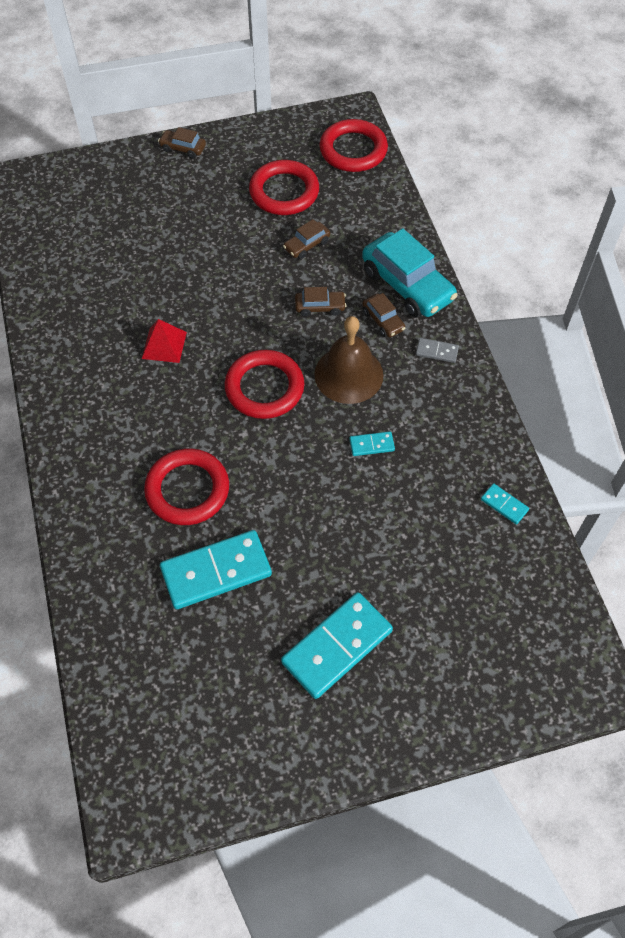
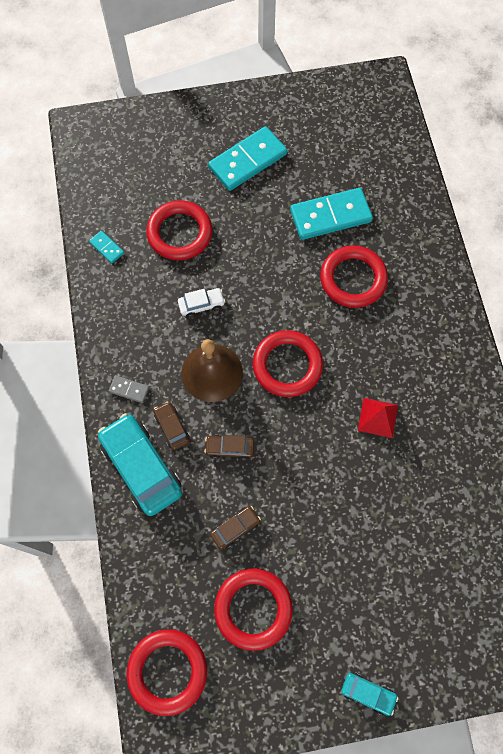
camera: 175 degrees left, 10 degrees up
brown car [158,127,206,159] -> turquoise car [341,673,398,716]
turquoise domino [349,431,395,456] -> white car [178,288,225,318]
none -> red ring [146,200,212,260]

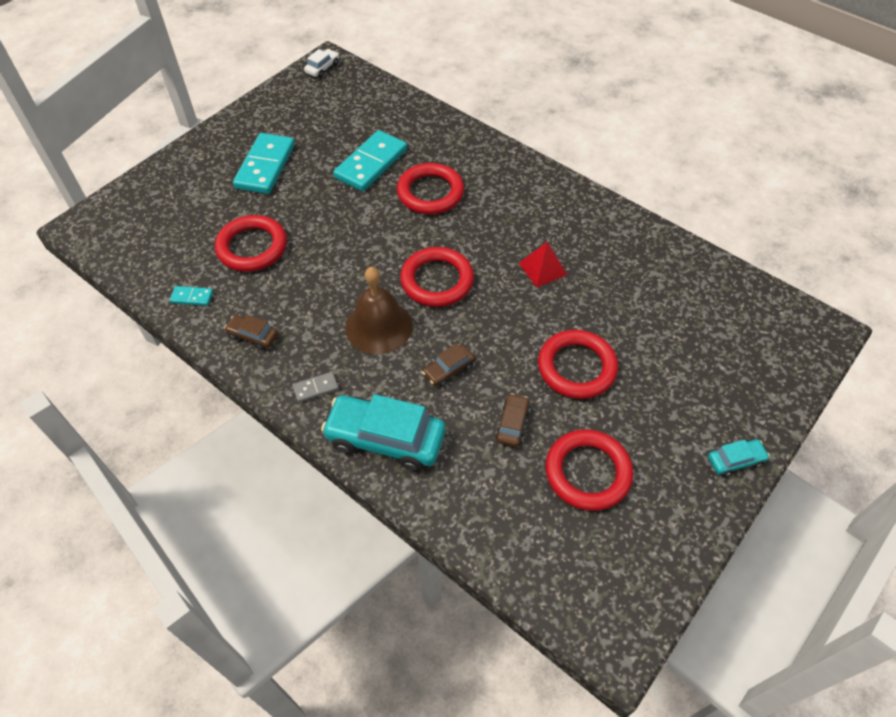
camera: 40 degrees left, 15 degrees down
red ring [126,629,207,716] -> red ring moved to [538,330,618,399]
brown car [154,401,190,450] -> brown car moved to [224,315,278,350]
white car [178,288,225,318] -> white car moved to [304,49,339,78]

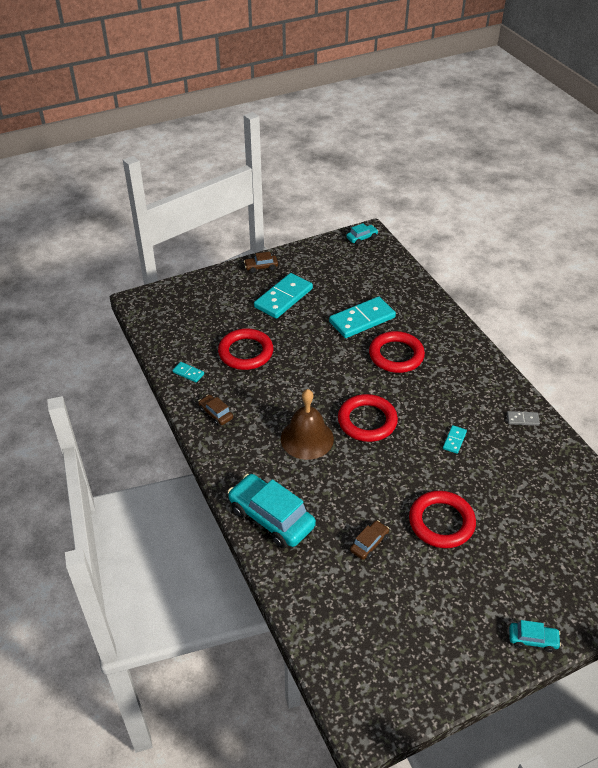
camera: 25 degrees right, 10 degrees down
grey domino [293,372,339,402] -> grey domino moved to [507,411,540,426]
white car [304,49,339,78] -> turquoise car [346,223,379,245]
brown car [422,343,475,387] -> brown car moved to [244,252,278,273]
red pyramid [519,242,567,287] -> turquoise domino [443,425,467,454]
red ring [545,429,633,511] -> none

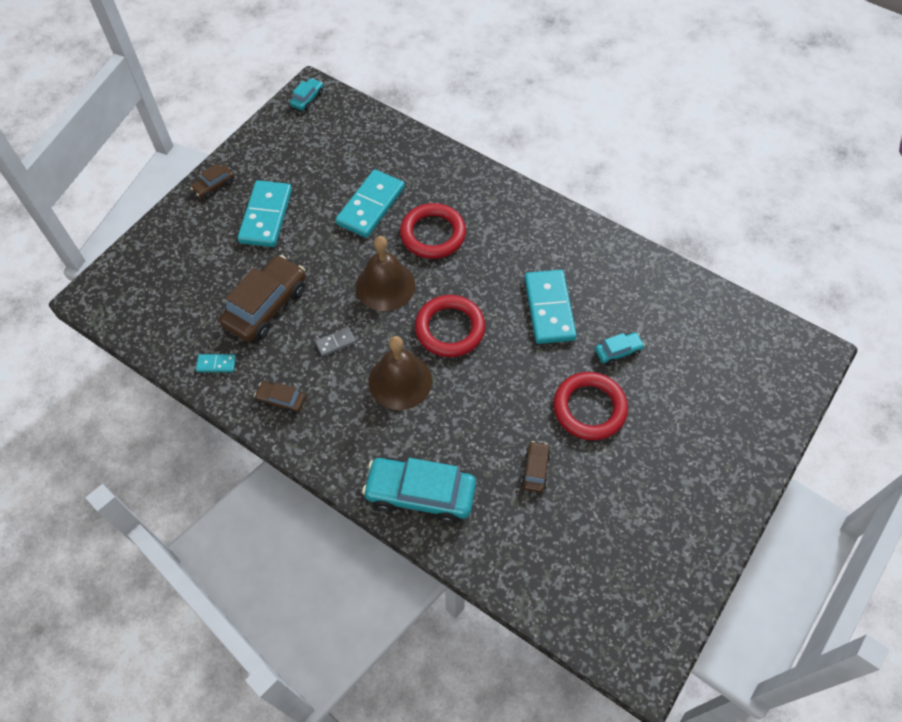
camera: 30 degrees left, 15 degrees up
red ring [218,328,273,370] -> brown car [219,255,306,342]
turquoise domino [443,425,467,454] -> turquoise domino [524,270,577,344], size x2.22
grey domino [507,411,540,426] -> grey domino moved to [315,327,356,356]
turquoise car [509,620,561,652] -> turquoise car moved to [595,332,645,365]
none -> brown bell [356,236,416,311]

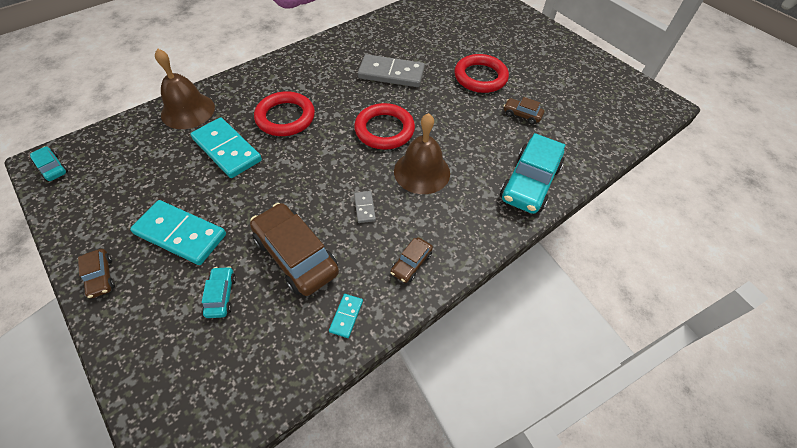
camera: 75 degrees left, 5 degrees down
brown bell [356,236,416,311] -> brown bell moved to [155,48,215,129]
turquoise domino [524,270,577,344] -> grey domino [358,54,425,87]
turquoise car [595,332,645,365] -> turquoise car moved to [202,266,236,318]

